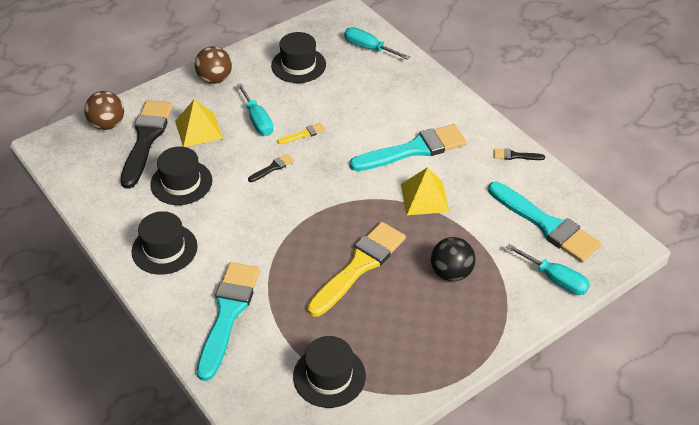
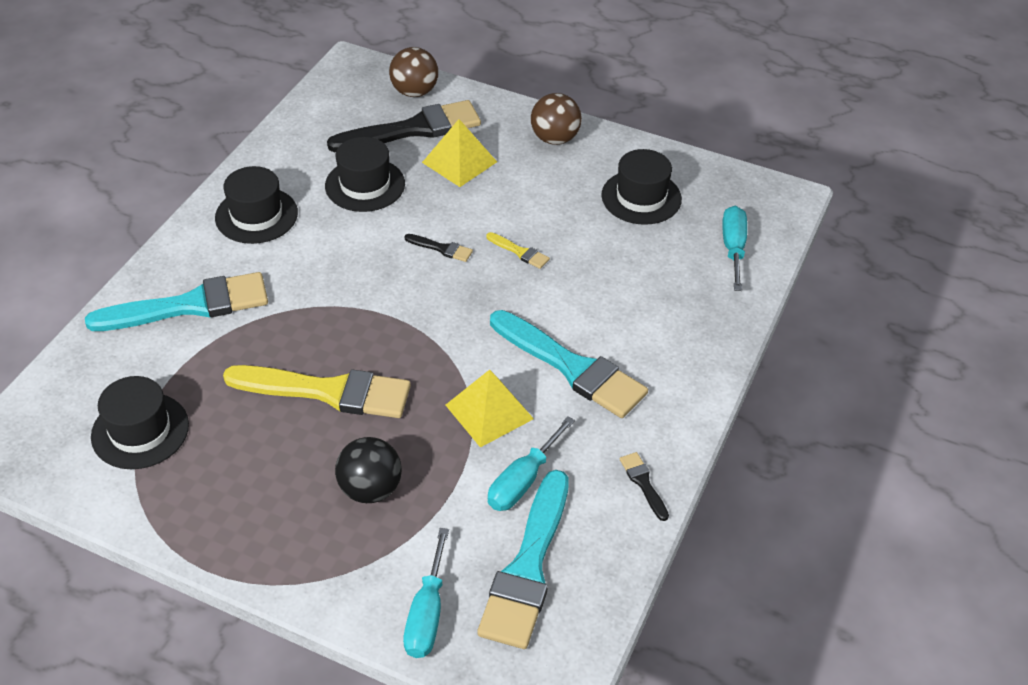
camera: 60 degrees right, 0 degrees up
turquoise screwdriver [237,83,273,136] -> turquoise screwdriver moved to [488,416,575,511]

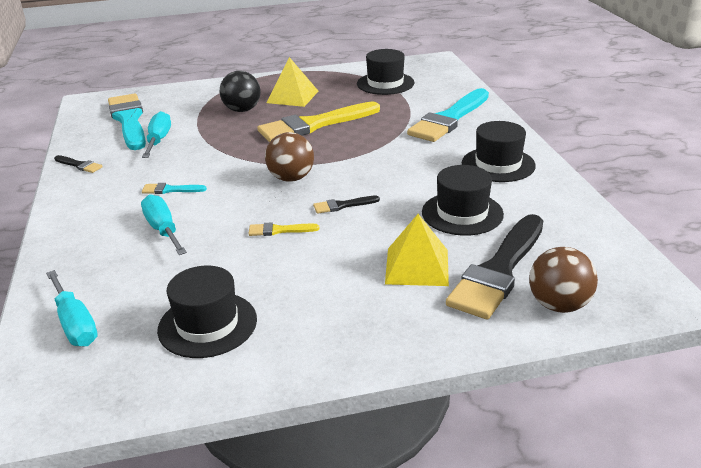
camera: 145 degrees right, 15 degrees down
turquoise screwdriver [403,528,449,658] -> turquoise screwdriver moved to [141,194,187,255]
yellow pyramid [446,370,534,448] -> yellow pyramid moved to [266,57,318,107]
turquoise brush [490,310,648,418] -> turquoise brush [142,183,207,194], size x0.42
brown ball [531,93,582,145] -> brown ball moved to [265,132,314,182]

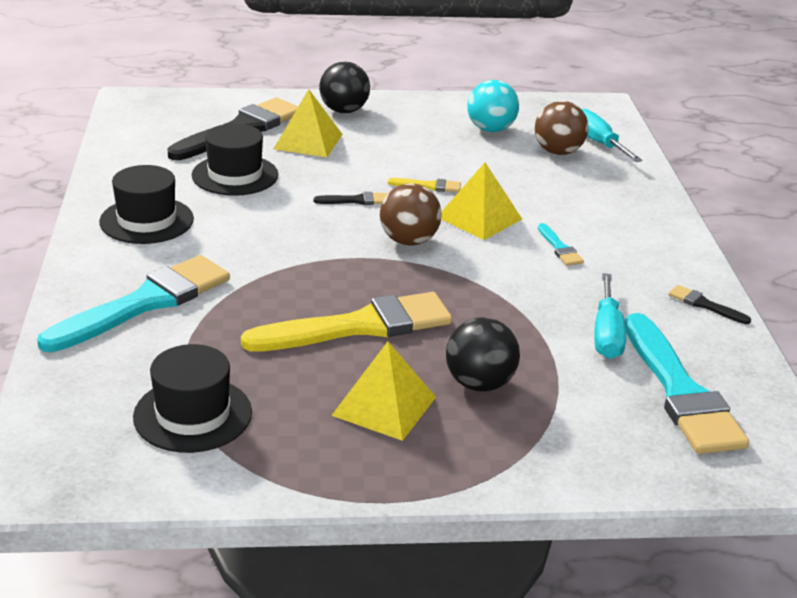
camera: 175 degrees left, 0 degrees up
turquoise screwdriver [141,194,187,255] -> none
turquoise brush [142,183,207,194] -> turquoise brush turned 60 degrees clockwise [538,223,584,266]
black hat [157,266,257,358] -> turquoise ball [467,80,519,132]
brown ball [529,247,598,313] -> brown ball moved to [535,101,588,155]
none -> black ball [319,62,370,113]
none -> yellow pyramid [441,163,522,240]

